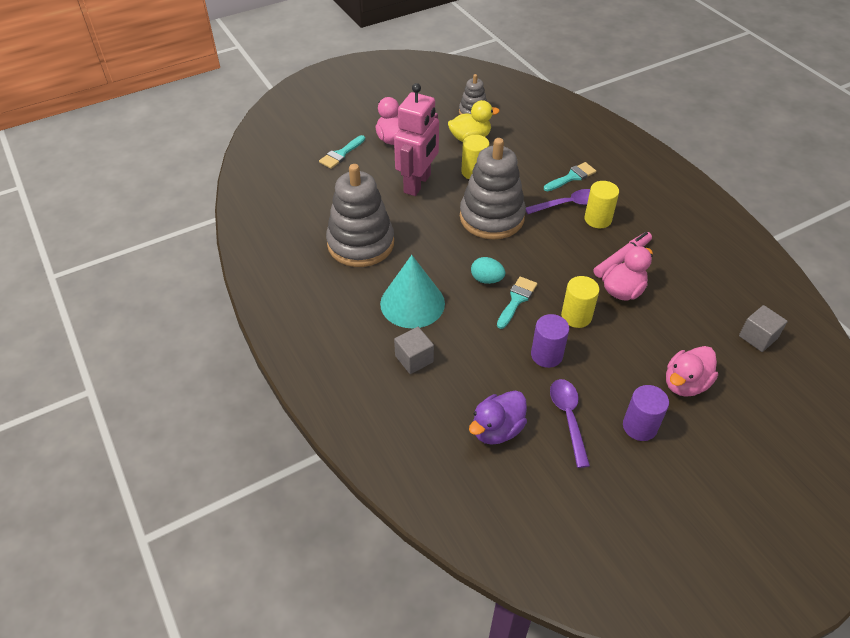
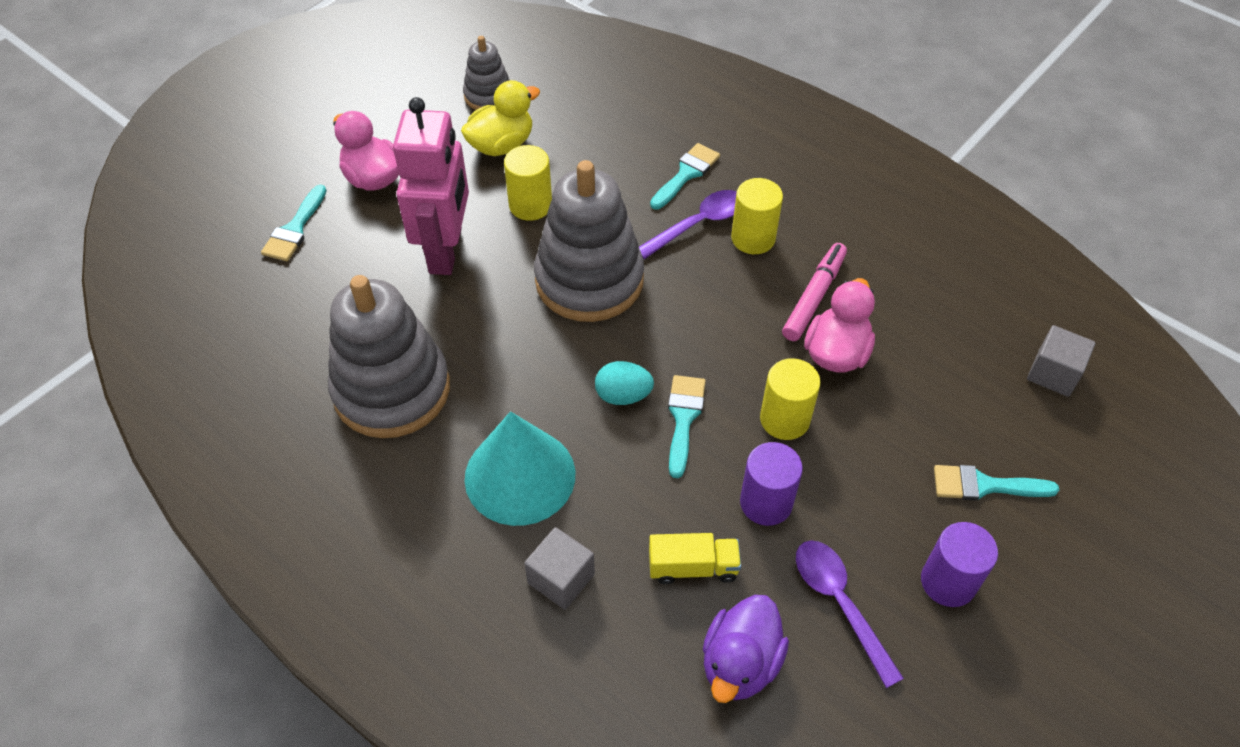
camera: 20 degrees left, 5 degrees up
pink duck [666,346,718,397] -> turquoise brush [934,465,1059,501]
none -> yellow truck [649,533,741,584]

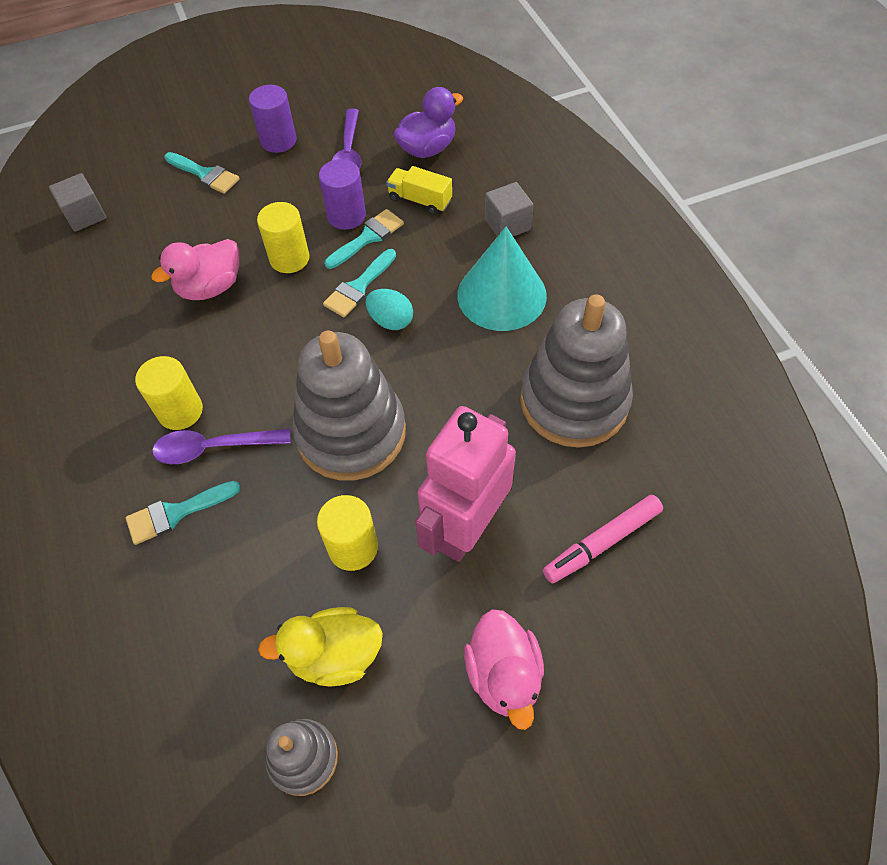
camera: 150 degrees left, 5 degrees up
turquoise brush [261,185,327,261] -> turquoise brush moved to [325,209,404,269]
pink marker [782,243,847,341] -> pink marker moved to [543,495,663,583]

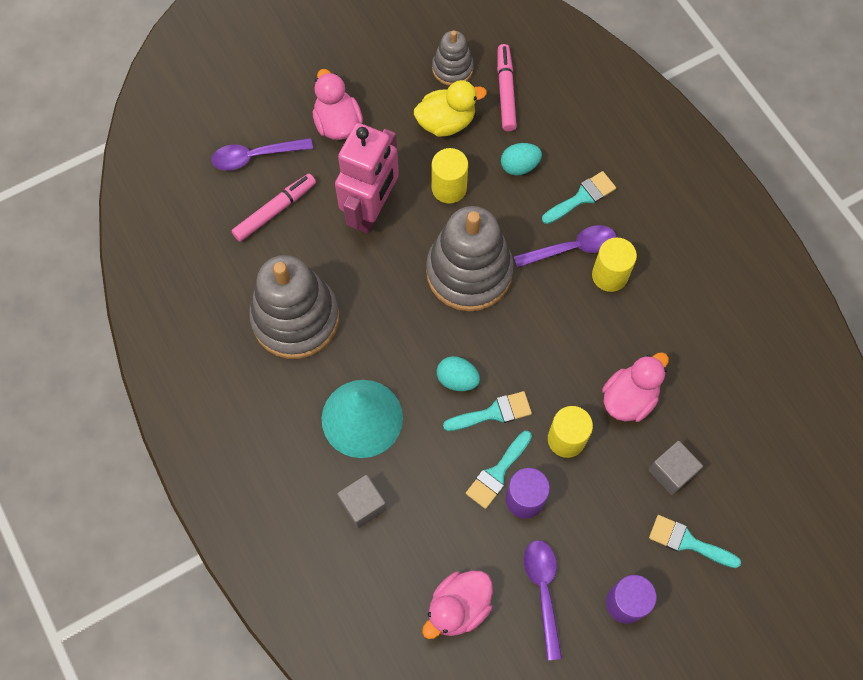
camera: 170 degrees right, 10 degrees up
grey cube [49,173,107,232] -> grey cube moved to [648,441,703,495]
turquoise brush [323,249,396,317] -> turquoise brush turned 45 degrees clockwise [443,391,532,431]
yellow truck [386,166,452,215] -> none
purple duck [393,87,463,158] -> pink duck [422,571,493,639]
none -> purple spoon [211,138,313,171]
none -> pink marker [497,44,517,131]
none -> turquoise egg [501,143,542,176]

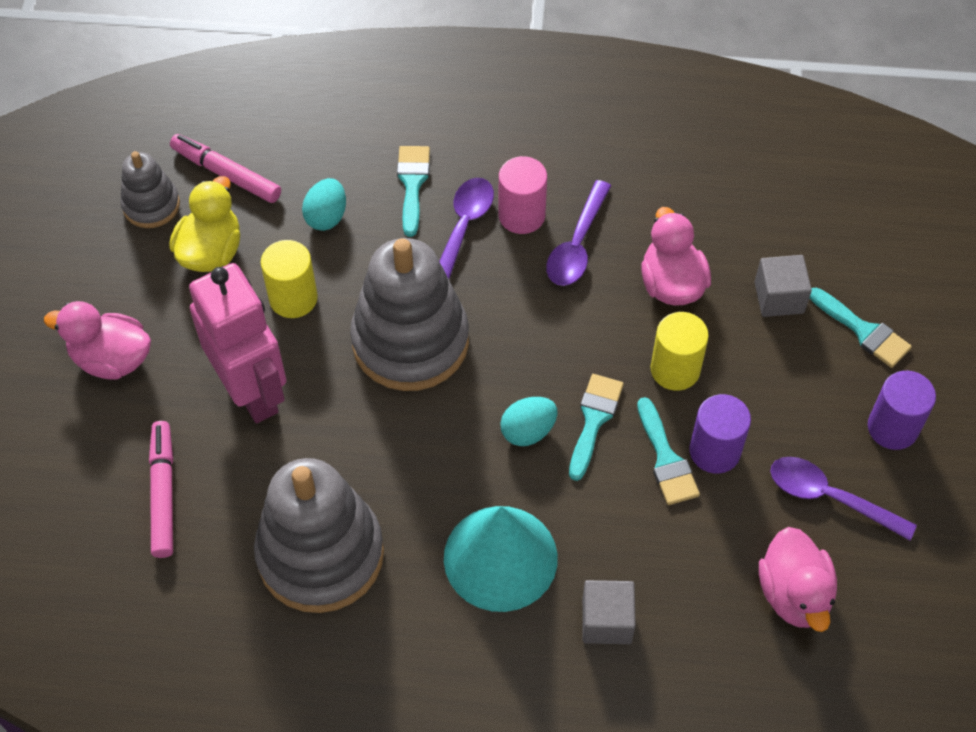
camera: 55 degrees left, 10 degrees down
purple spoon [211,138,313,171] -> purple spoon moved to [546,180,611,286]
yellow cylinder [592,238,637,292] -> pink cylinder [498,156,547,234]
turquoise brush [649,515,741,568] -> turquoise brush turned 105 degrees counterclockwise [810,288,912,368]

